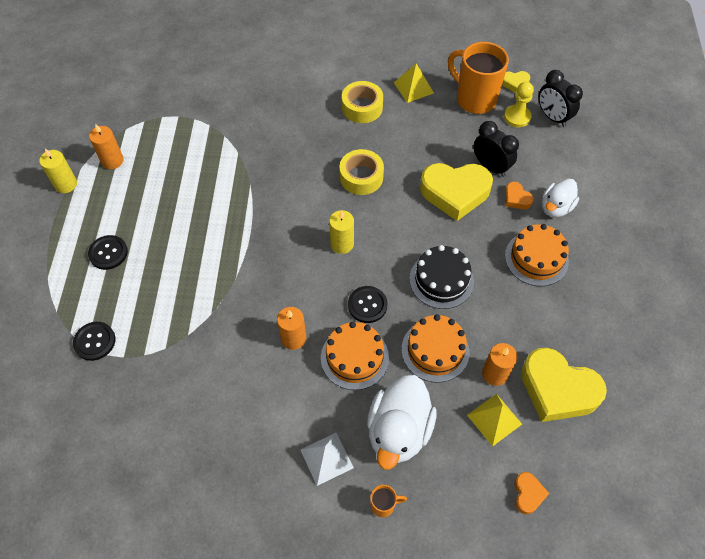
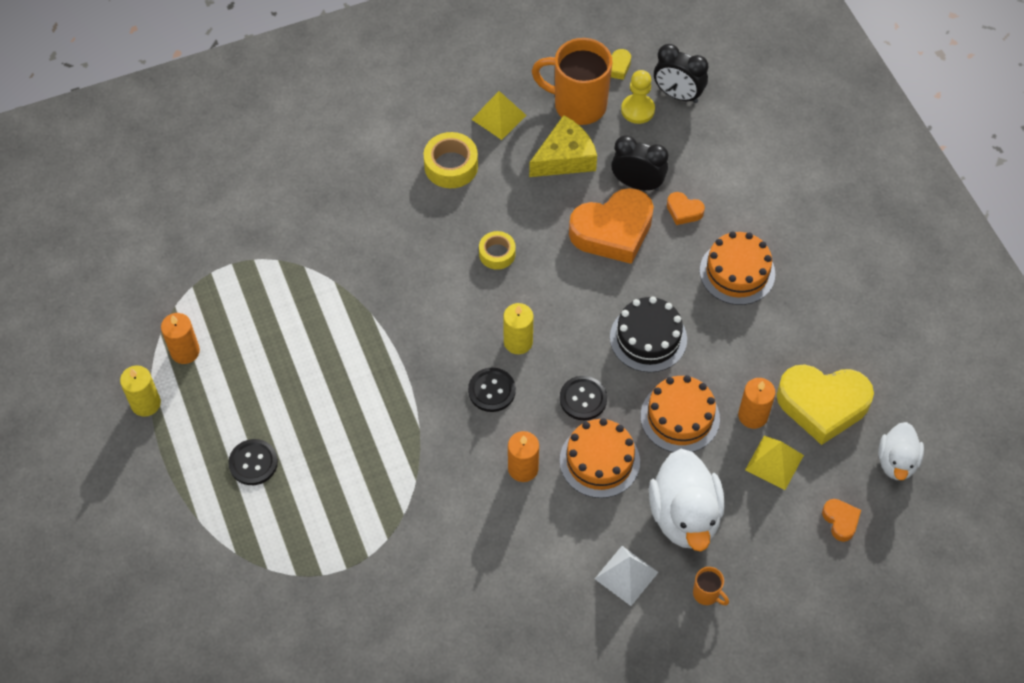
camera: 25 degrees left, 0 degrees up
black button [73,322,115,361] -> black button moved to [468,368,516,412]
yellow tape [339,149,384,195] -> yellow tape [479,231,516,270], size x0.66
orange mug [370,485,407,517] -> orange mug turned 75 degrees clockwise [693,567,729,605]
yellow heart [420,163,493,221] -> orange heart [569,188,654,264]
white duck [542,178,579,217] -> white duck moved to [878,422,924,480]
none -> yellow cheese [529,115,597,177]

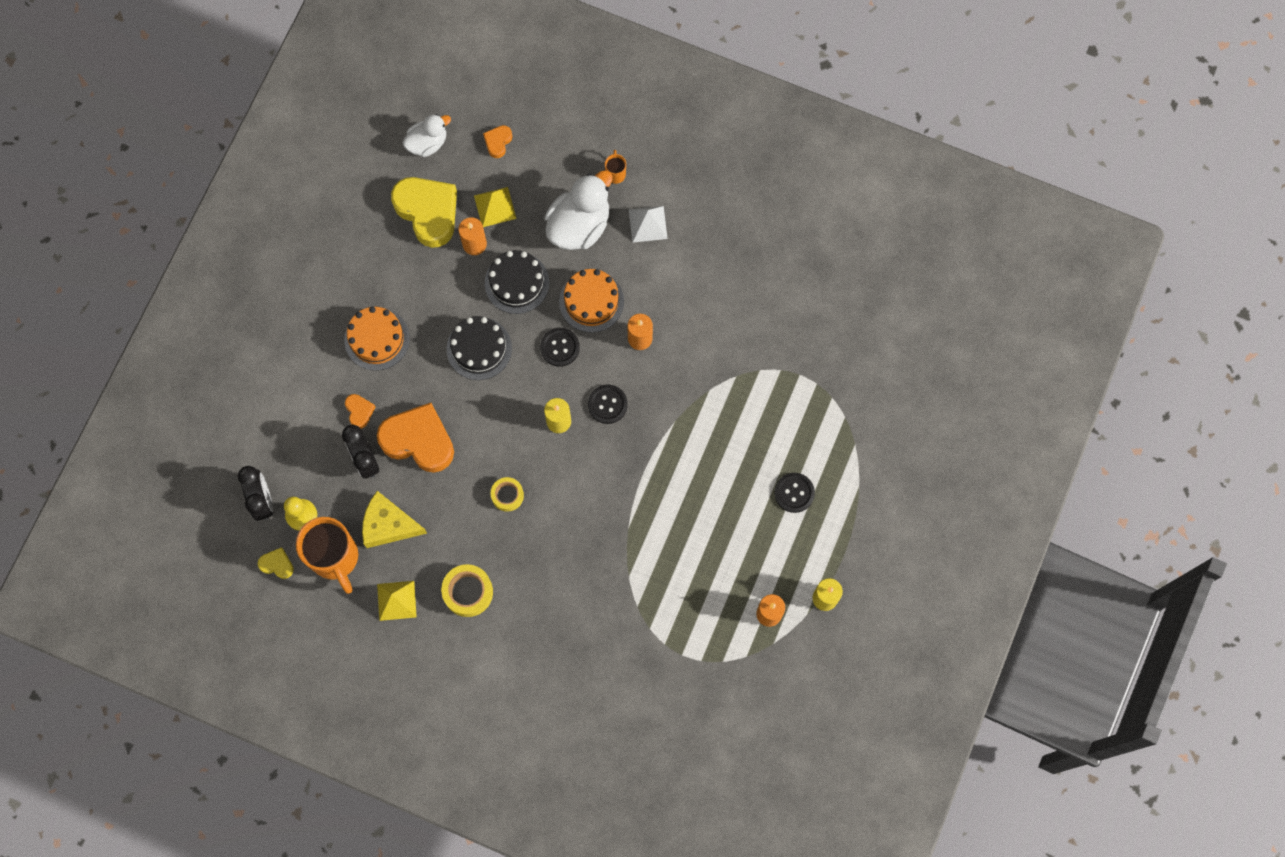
camera: 135 degrees left, 15 degrees up
orange cake [641,375,720,452] -> black cake [485,250,549,314]

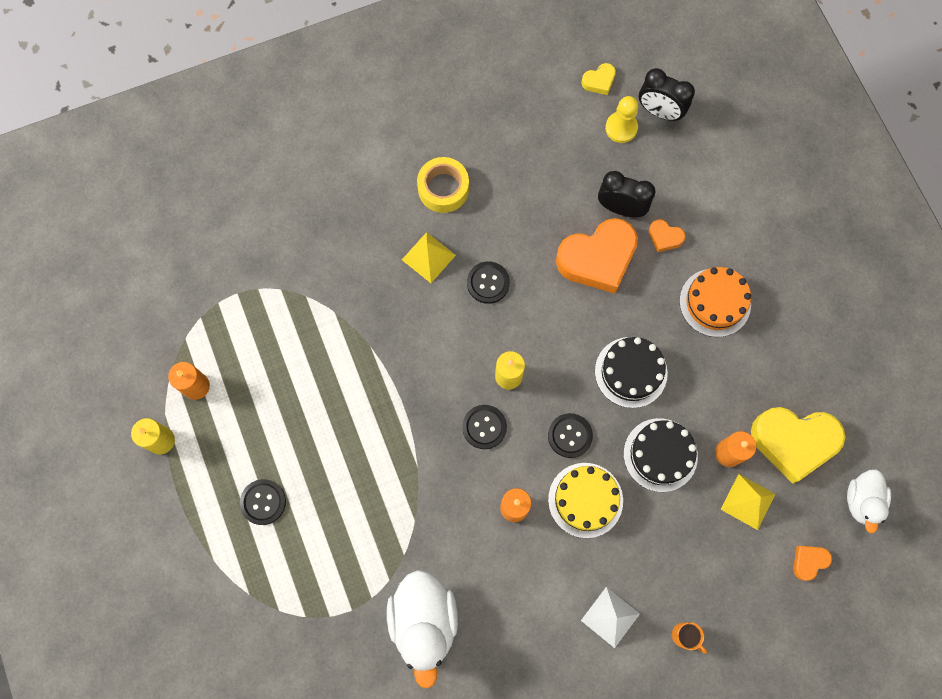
camera: 135 degrees right, 0 degrees up
orange mug [296,517,358,594] -> none
yellow cheese [362,491,427,548] -> none
yellow pyramid [377,581,417,621] -> yellow pyramid moved to [402,232,456,283]
orange heart [483,125,512,158] -> orange heart turned 105 degrees counterclockwise [793,546,832,581]
yellow tape [491,477,524,512] -> black button [467,261,510,304]
white duck [545,170,613,250] -> white duck moved to [387,570,458,689]
orange cake [559,269,624,333] -> yellow cake [548,463,623,538]

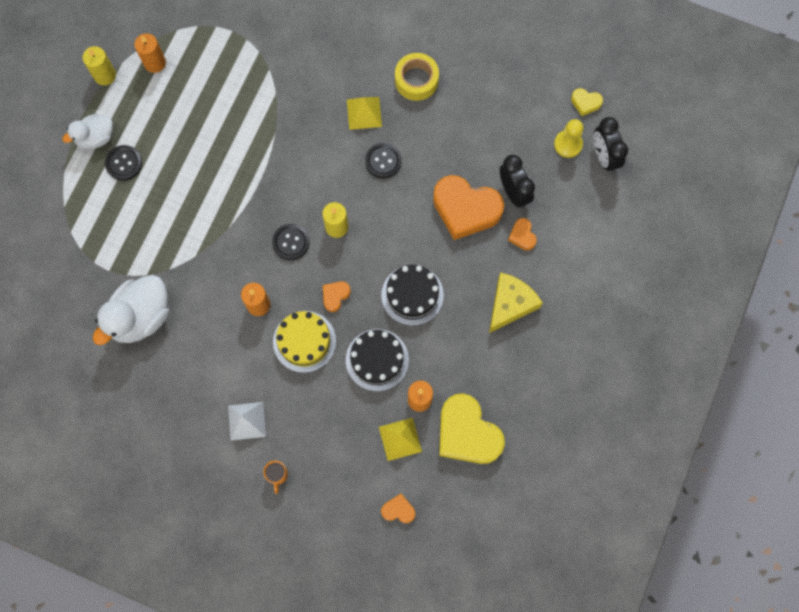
camera: 45 degrees right, 0 degrees up
black button [548,413,593,458] -> orange heart [323,281,351,312]
orange cake [679,267,751,337] -> yellow cheese [489,272,543,333]
white duck [847,469,891,533] -> white duck moved to [62,114,113,149]

